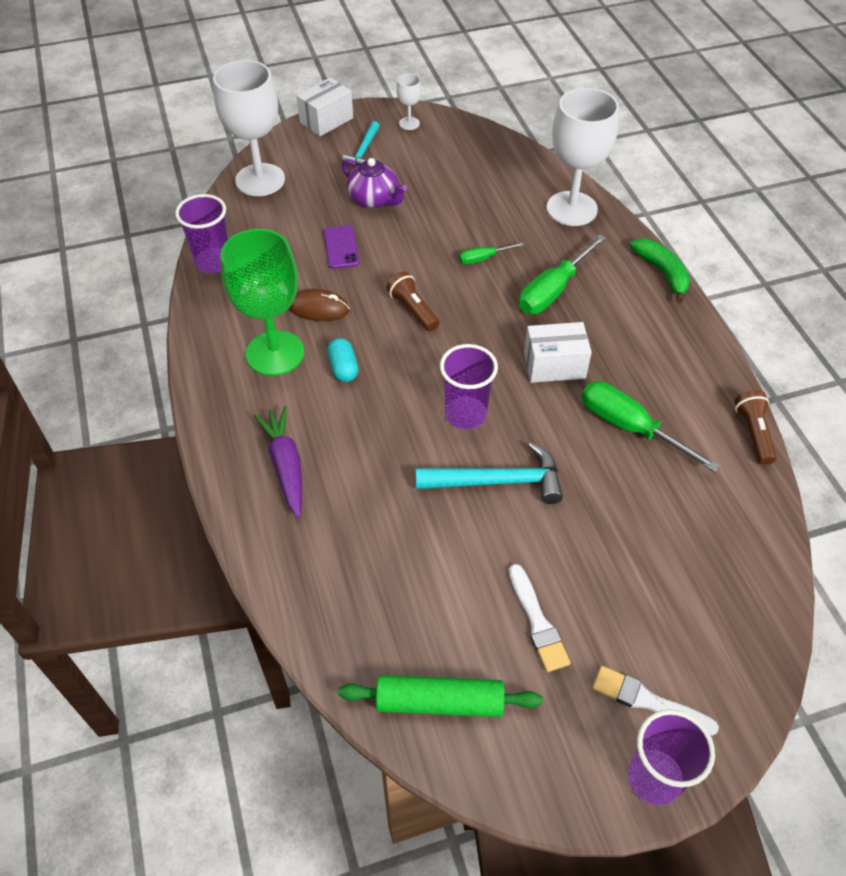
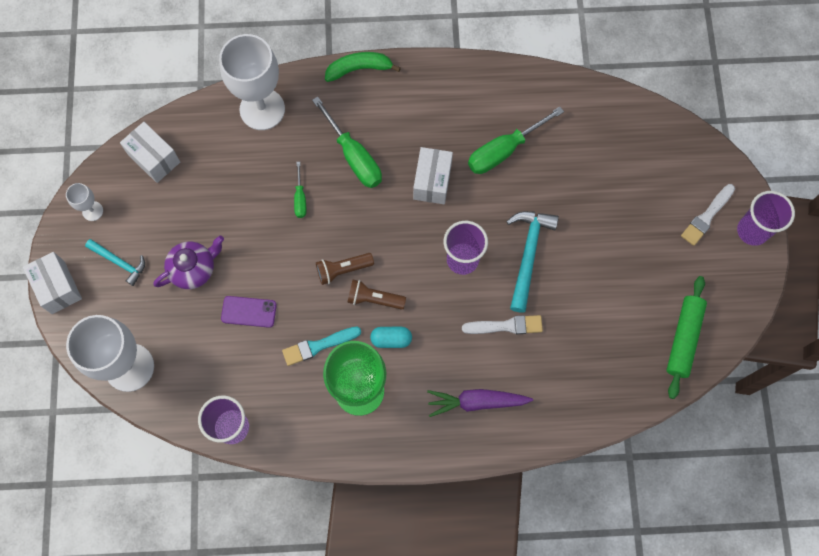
camera: 75 degrees left, 20 degrees up
brown mouse [288,289,350,321] -> turquoise brush [282,327,361,366]
white brush [509,564,571,672] -> white brush moved to [462,315,543,334]
brown flashlight [734,390,777,465] -> brown flashlight moved to [347,280,406,310]
none -> white box [120,122,180,183]

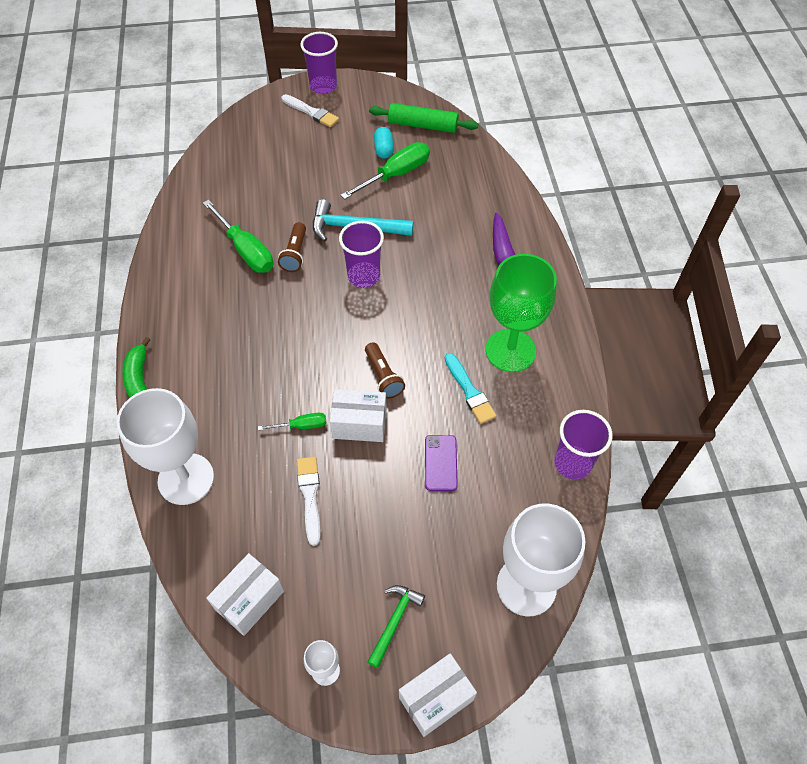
camera: 95 degrees left, 15 degrees down
turquoise hammer [85,239,145,286] -> green hammer [368,585,425,668]
purple teapot [153,236,224,289] -> none
green screwdriver [312,97,382,188] -> green screwdriver moved to [341,142,430,199]
brown flashlight [347,280,406,310] -> brown flashlight moved to [278,222,306,272]
turquoise capsule [370,327,412,348] -> turquoise capsule moved to [374,127,394,159]
white box [413,147,453,204] -> white box moved to [330,389,387,442]
white brush [462,315,543,334] -> white brush moved to [297,456,321,546]

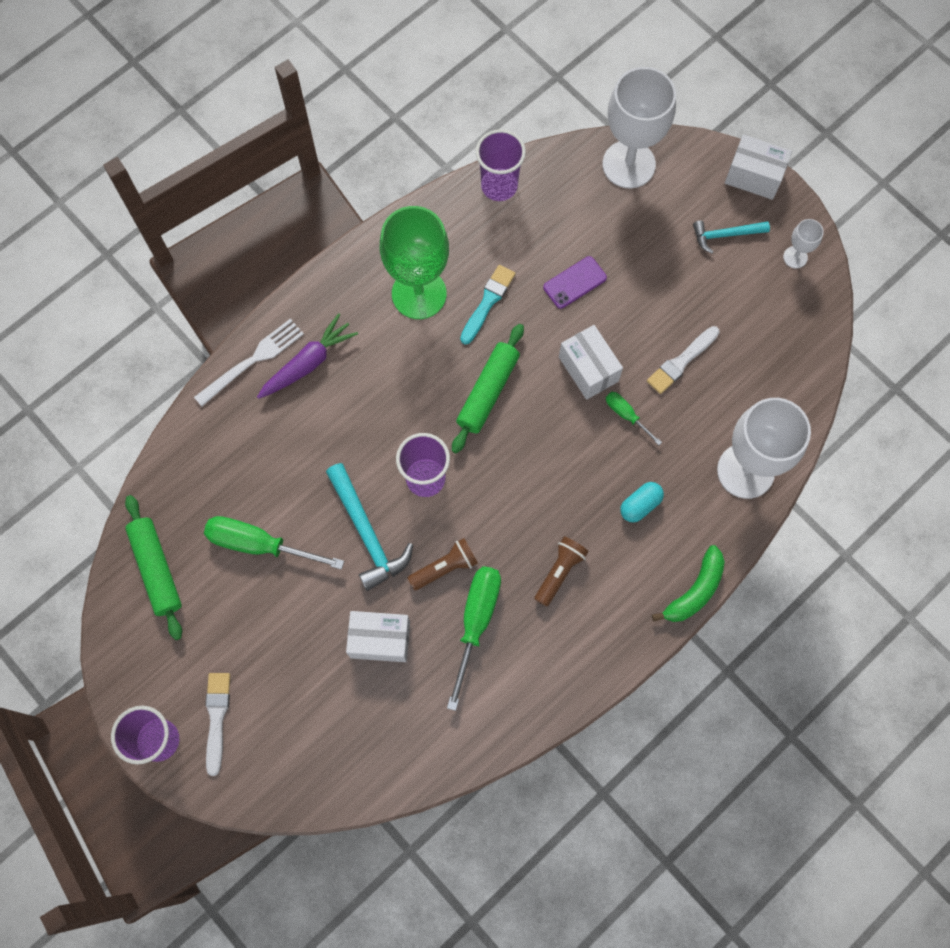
camera: 125 degrees left, 15 degrees up
white box [206,553,284,636] -> white box moved to [346,611,410,662]
brown flashlight [365,342,405,399] -> brown flashlight moved to [535,536,589,606]
green hammer [368,585,425,668] -> turquoise hammer [693,221,770,253]
turquoise capsule [374,127,394,159] -> turquoise capsule moved to [620,482,664,523]
none -> white fork [194,318,304,406]
none -> green rolling pin [452,324,524,453]

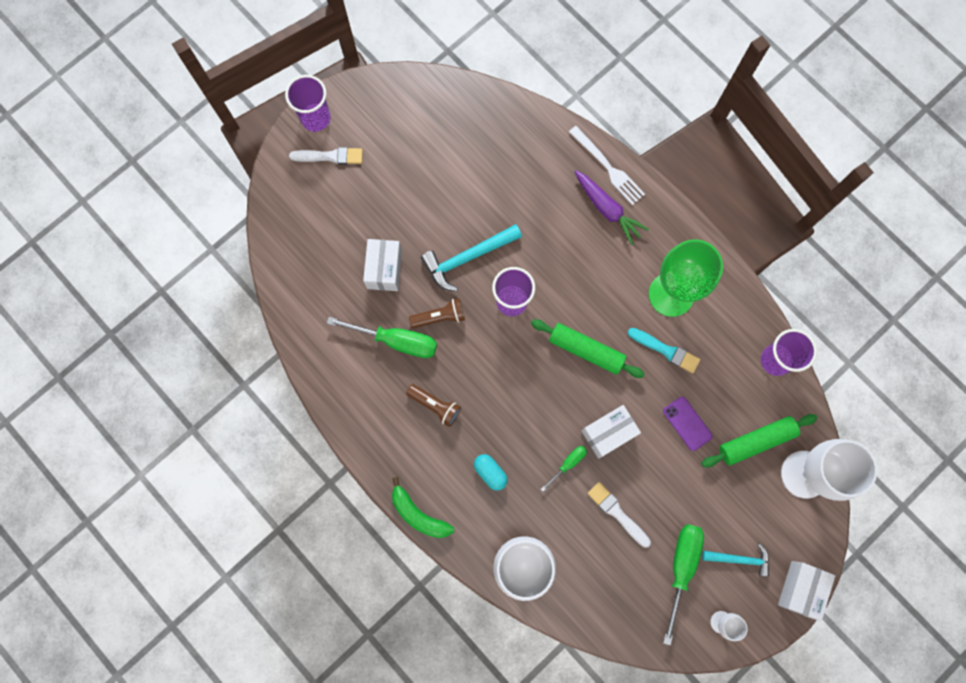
camera: 90 degrees right, 5 degrees up
green rolling pin [125,495,182,640] -> green rolling pin moved to [701,414,817,468]
green screwdriver [204,516,344,570] -> green screwdriver moved to [663,524,704,645]
brown flashlight [408,538,478,590] -> brown flashlight turned 75 degrees counterclockwise [409,298,465,328]
turquoise hammer [693,221,770,253] -> turquoise hammer turned 105 degrees clockwise [702,543,769,577]

